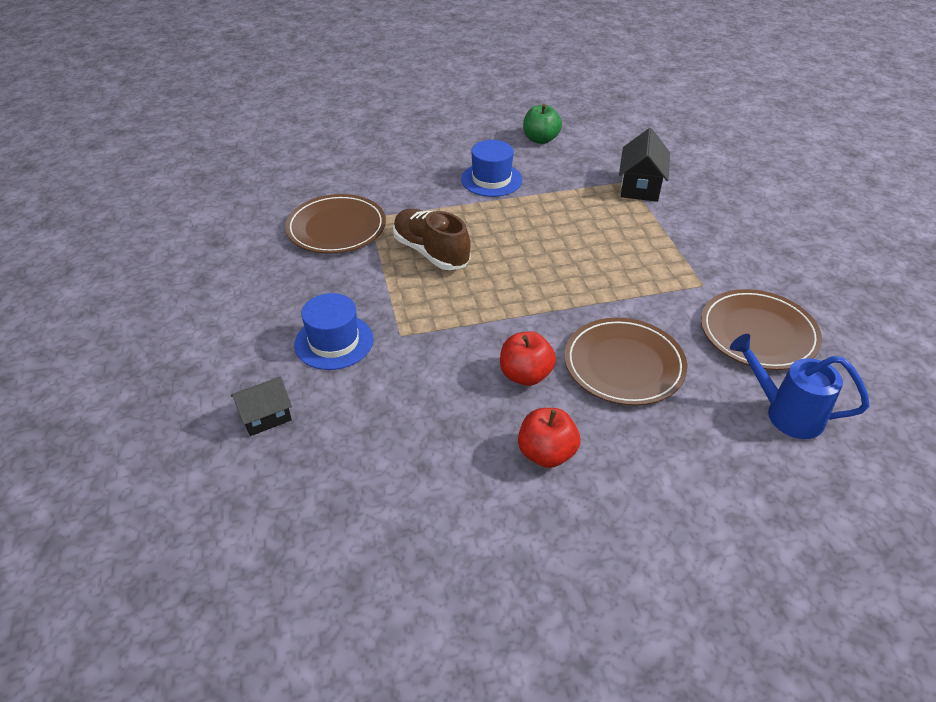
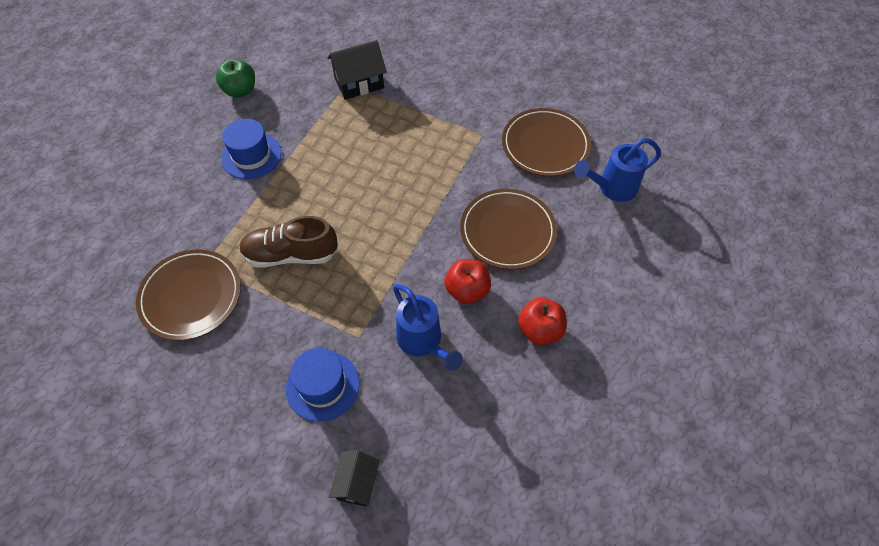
camera: 50 degrees left, 15 degrees up
black house [619,128,670,202] -> black house turned 75 degrees counterclockwise [327,40,387,100]
none -> blue watering can [393,284,463,371]

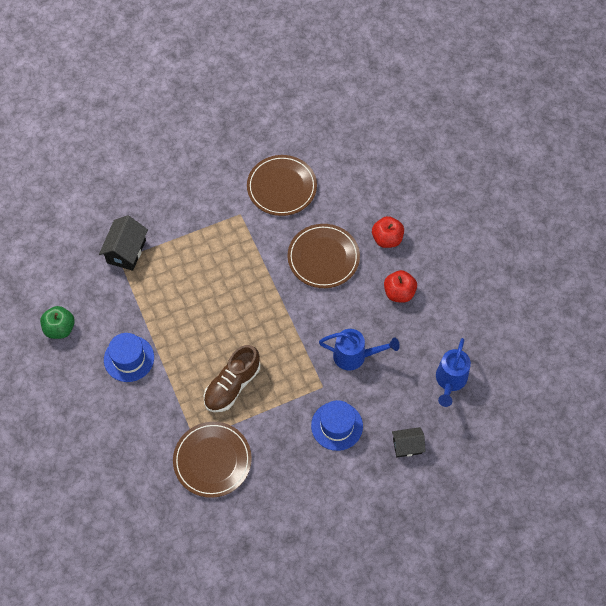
camera: 50 degrees left, 5 degrees up
black house [329,450,380,506] -> black house turned 60 degrees counterclockwise [392,427,426,458]
red apple [444,259,491,304] -> red apple moved to [372,216,404,248]
blue watering can [574,138,661,202] -> blue watering can moved to [436,338,471,407]

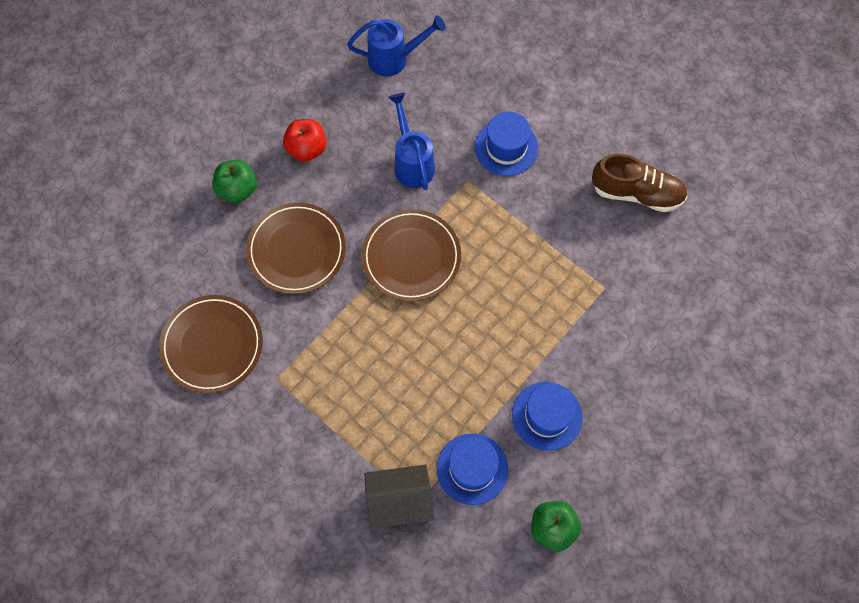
camera: 115 degrees left, 5 degrees up
brown plate [173,422,252,498] -> brown plate moved to [362,209,461,302]
brown shoe [204,345,260,412] -> brown shoe moved to [592,154,687,212]
red apple [372,216,404,248] -> green apple [212,160,257,203]
black house [392,427,426,458] -> none
none -> blue hat [437,434,508,505]

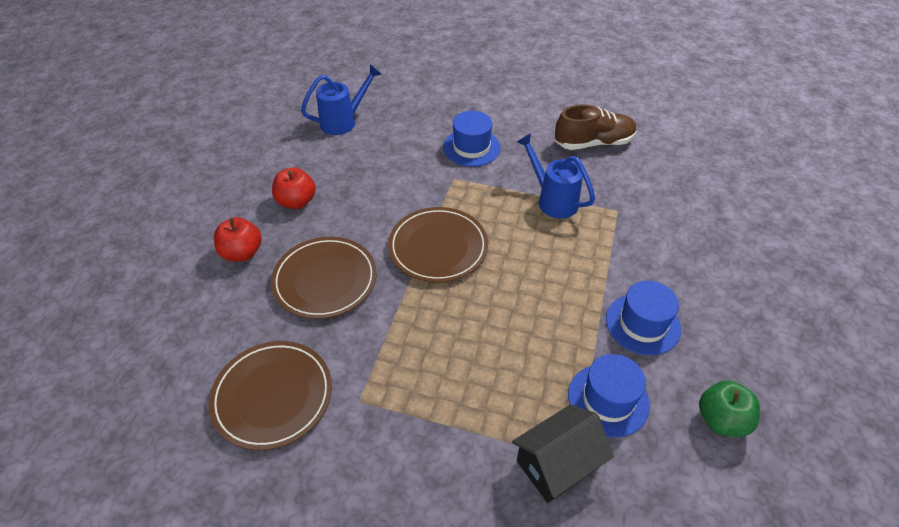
camera: 25 degrees left, 20 degrees down
green apple [212,160,257,203] -> red apple [214,217,262,261]
blue watering can [388,93,435,190] -> blue watering can moved to [517,133,595,218]

